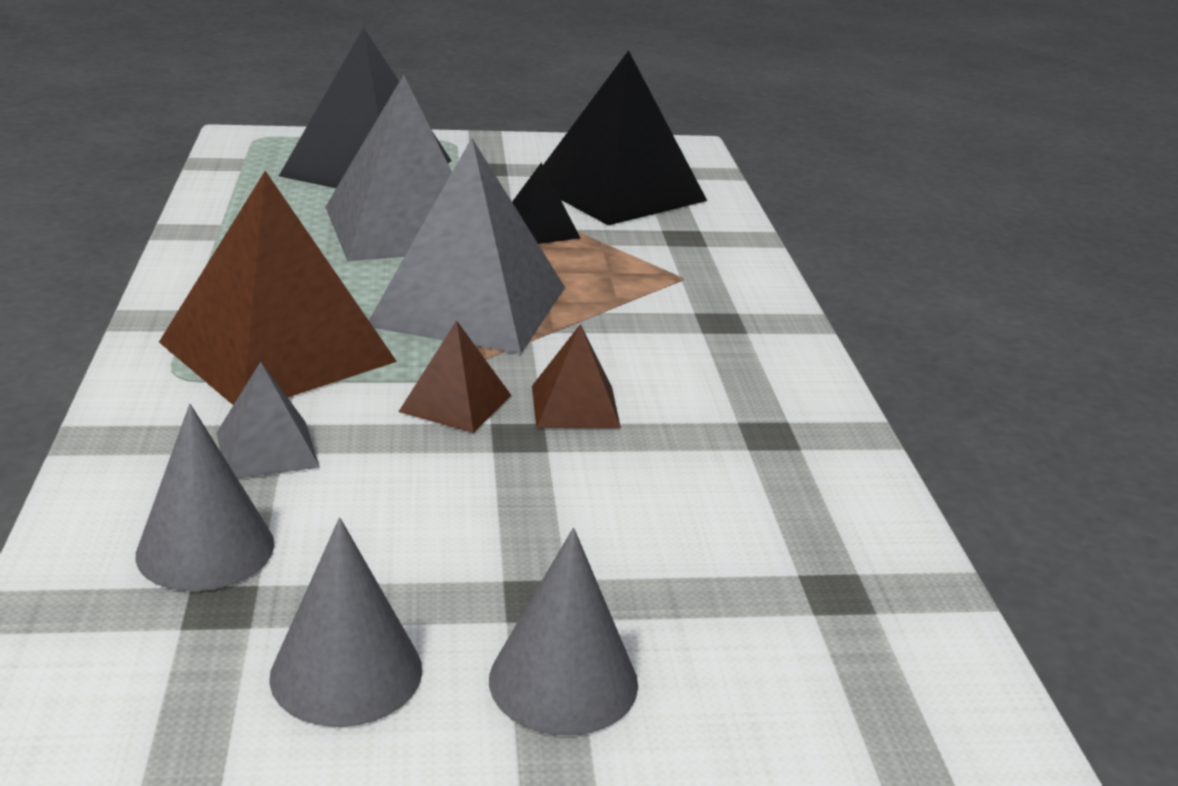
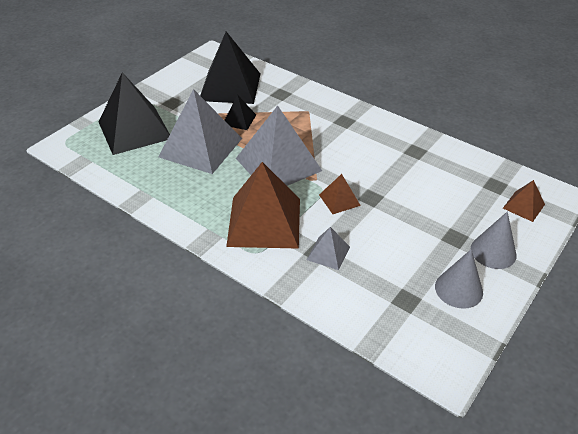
camera: 45 degrees left, 15 degrees up
grey cone [135,404,274,591] -> none
brown pyramid [532,324,621,428] -> brown pyramid moved to [503,180,545,222]

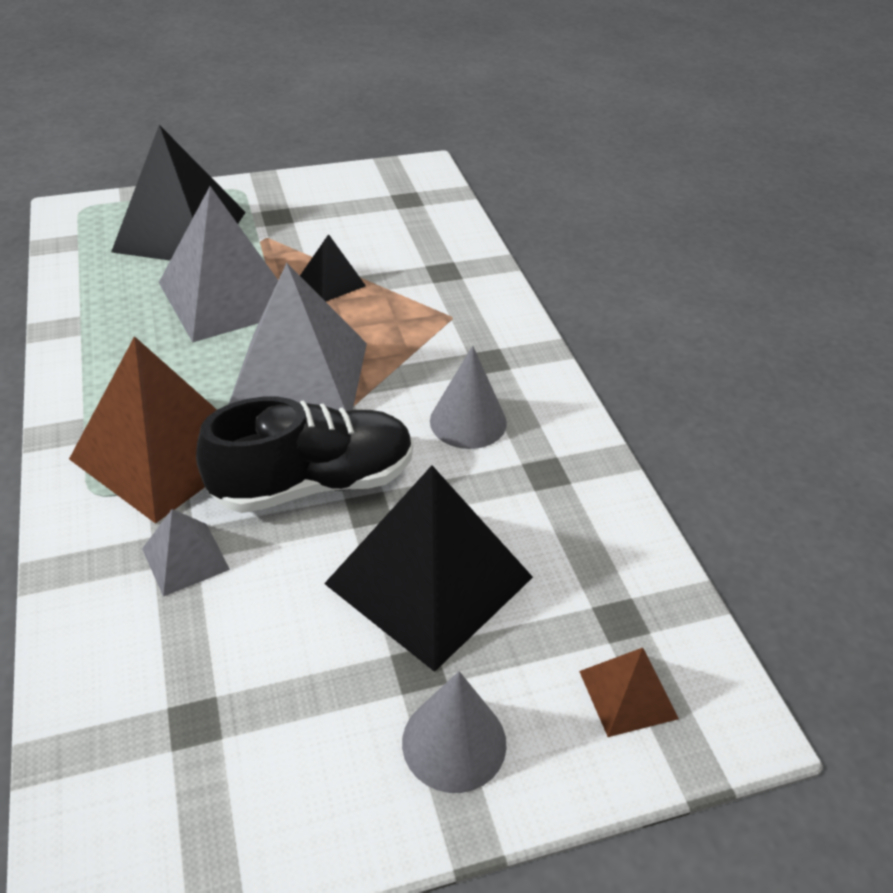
camera: 35 degrees right, 0 degrees up
black pyramid [200,31,261,104] -> black pyramid moved to [324,465,533,672]
brown pyramid [319,174,361,214] -> black shoe [196,397,413,513]
grey cone [435,249,483,309] -> grey cone moved to [430,346,507,449]

